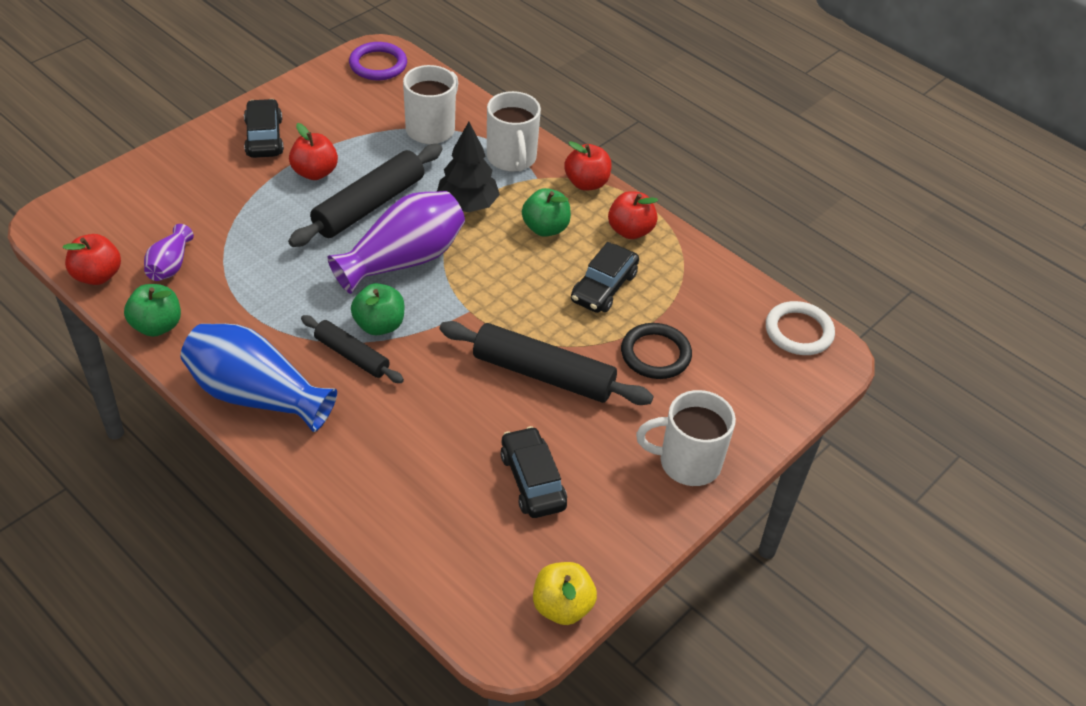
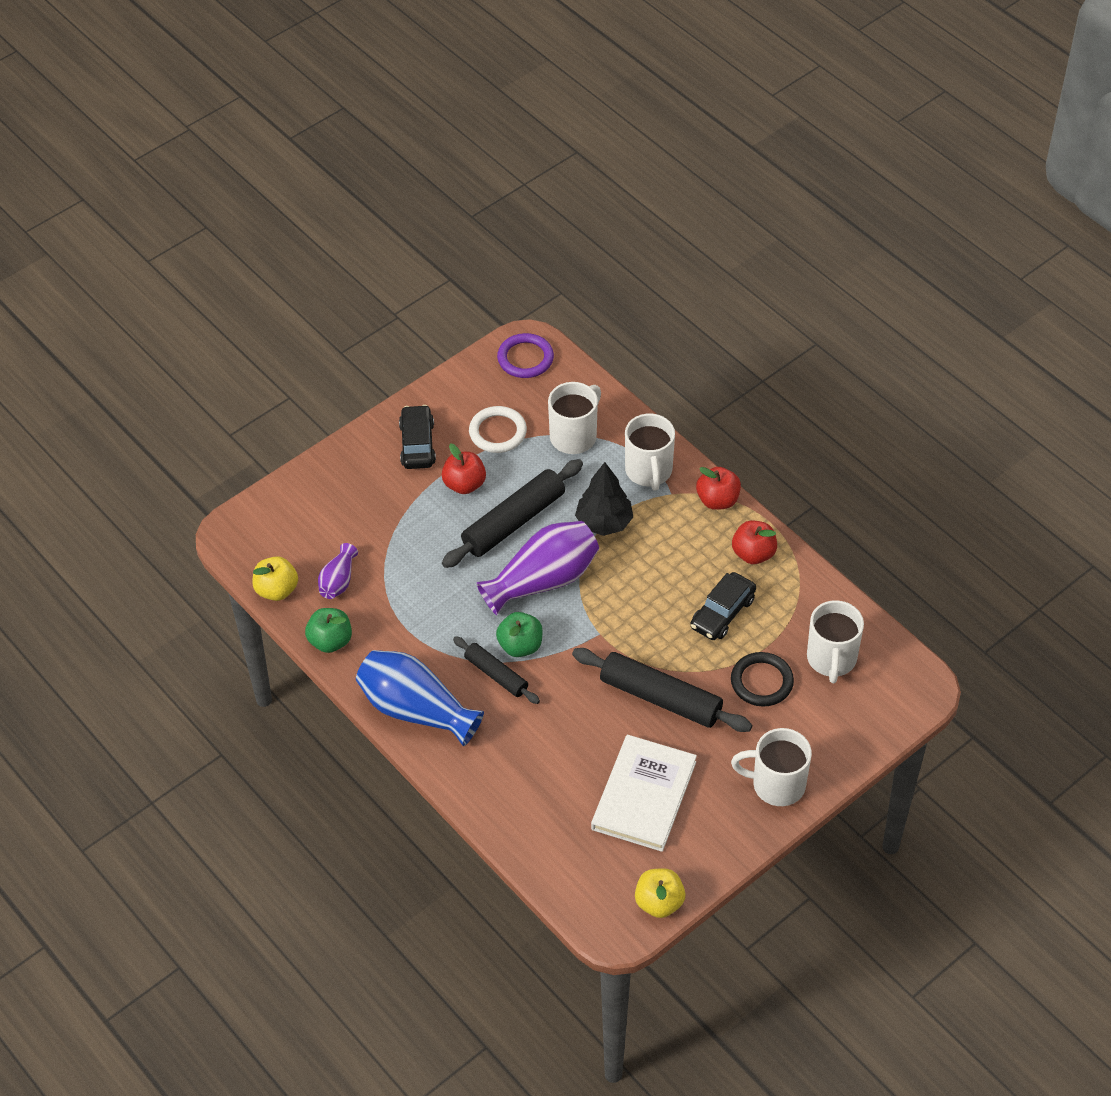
camera: 10 degrees right, 5 degrees up
red apple [63,234,121,285] -> yellow apple [252,556,298,601]
black car [500,426,567,518] -> white book [591,735,697,852]
green apple [522,188,571,237] -> none
white ring [766,301,835,355] -> white ring moved to [469,406,527,453]
none -> white mug [807,600,864,683]

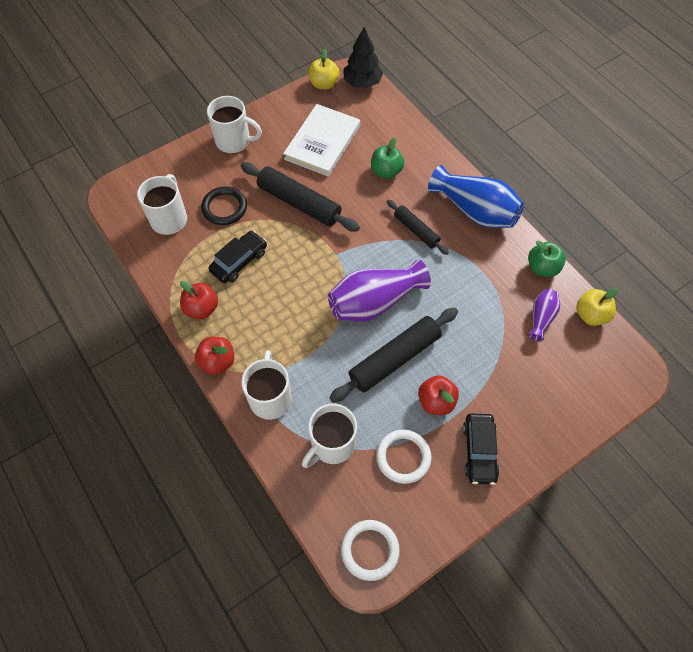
camera: 175 degrees left, 10 degrees up
green apple [496,612,543,657] -> green apple moved to [371,138,404,179]
purple ring [497,333,554,378] -> white ring [341,520,400,581]
black tree [575,462,633,536] -> black tree moved to [343,27,383,88]

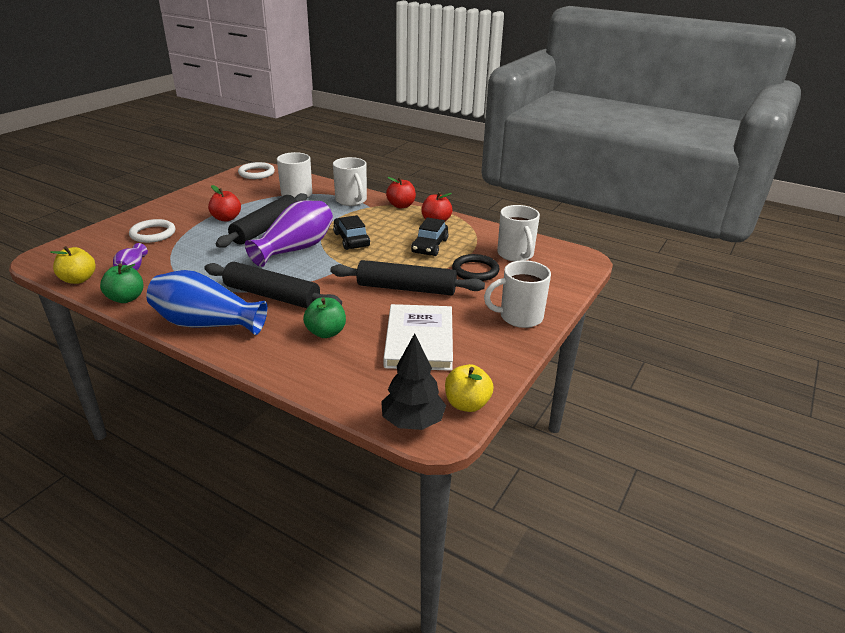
camera: 155 degrees right, 30 degrees down
white ring [376,430,432,484] -> white ring moved to [129,219,175,243]
black rolling pin [387,200,449,255] -> black rolling pin [205,262,342,308], size x1.70
black car [463,414,500,485] -> black car moved to [333,215,370,250]

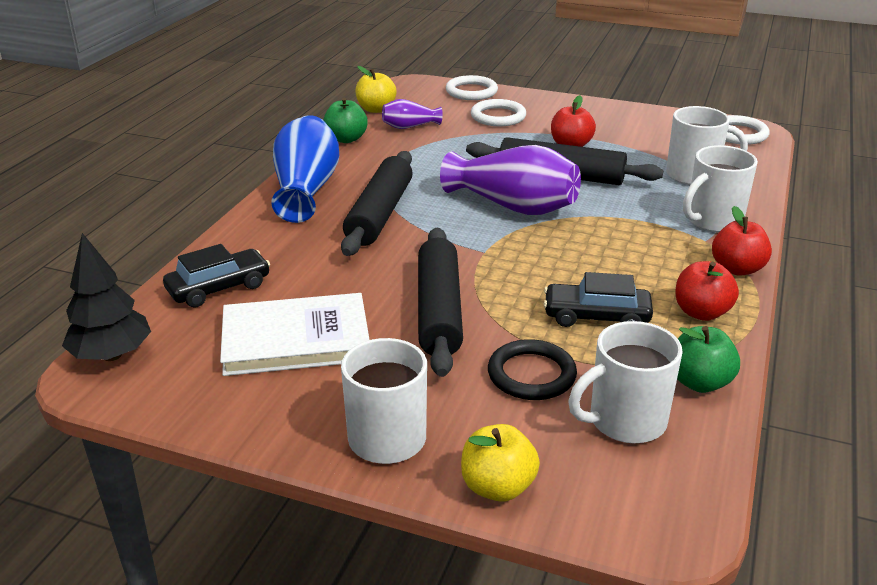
camera: 80 degrees right, 0 degrees up
green apple [303,297,346,338] -> green apple moved to [677,326,740,393]
black car [333,215,370,250] -> black car moved to [163,244,270,308]
yellow apple [445,364,494,412] -> yellow apple moved to [461,424,540,502]
none -> white ring [446,75,498,100]

